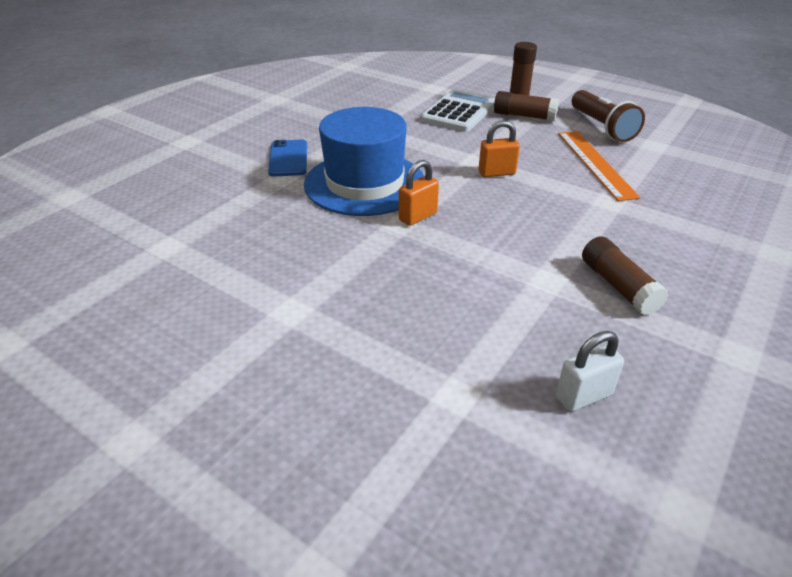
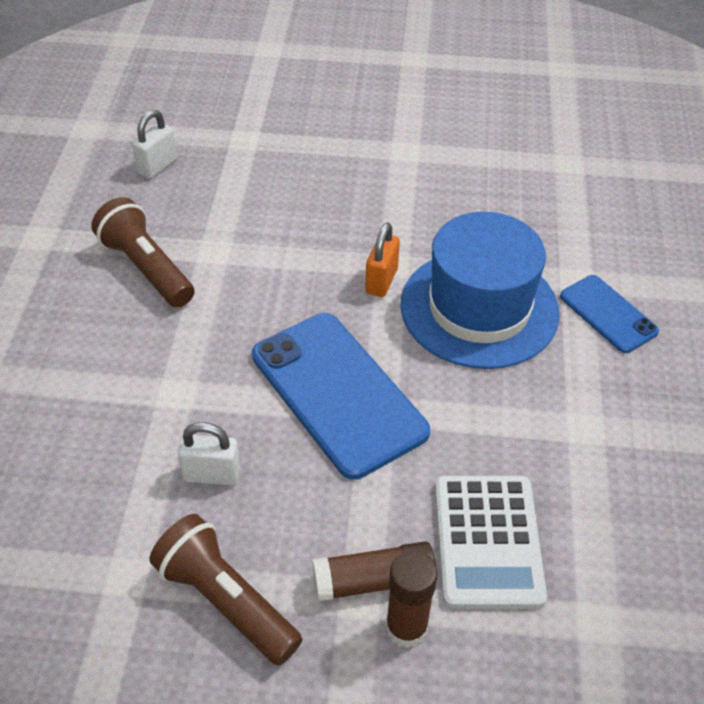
camera: 150 degrees right, 10 degrees up
orange padlock [479,120,520,177] -> blue phone [252,313,430,480]
orange ruler [558,131,640,201] -> white padlock [178,422,240,485]
brown glue stick [582,236,669,315] -> brown flashlight [91,197,194,307]

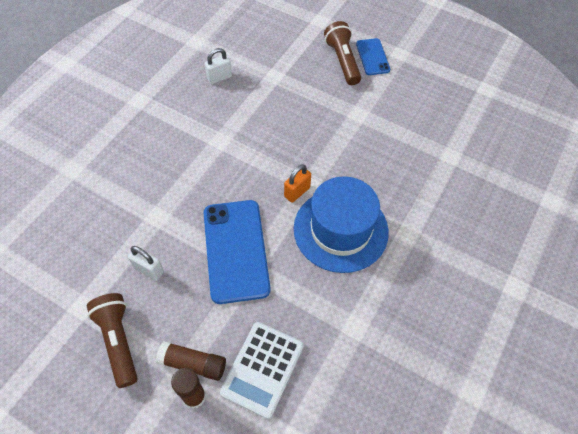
camera: 25 degrees right, 10 degrees up
brown flashlight [91,197,194,307] -> brown flashlight moved to [324,21,361,85]
blue phone [560,275,659,353] -> blue phone moved to [356,38,390,75]

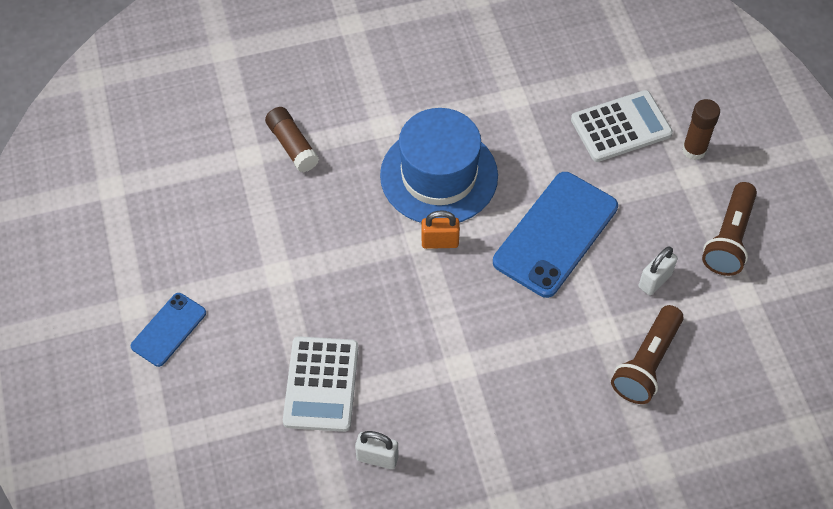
camera: 135 degrees left, 0 degrees up
white padlock [128,246,164,281] -> white padlock turned 60 degrees clockwise [638,247,678,295]
brown glue stick [156,341,226,381] -> brown glue stick moved to [265,107,319,172]
brown flashlight [324,21,361,85] -> brown flashlight moved to [611,305,684,404]
none -> white calculator [283,336,358,432]

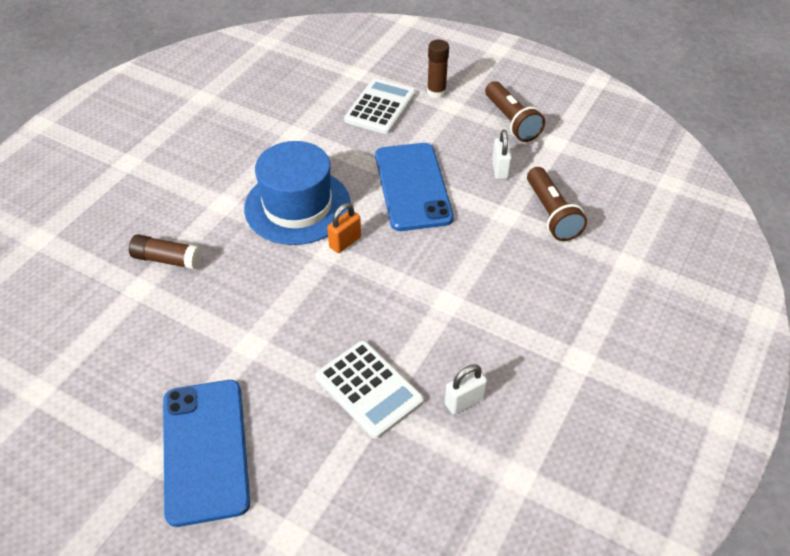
camera: 45 degrees left, 10 degrees down
blue phone [131,293,206,367] -> blue phone [163,380,250,527], size x1.85

